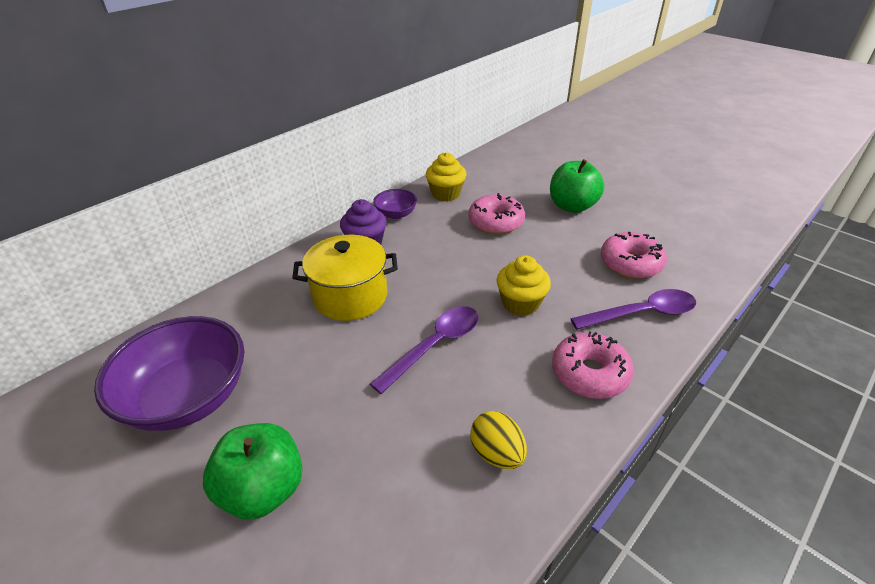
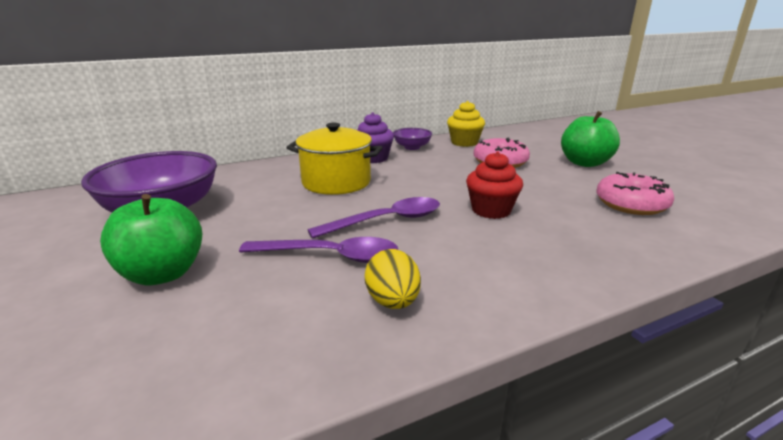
camera: 20 degrees right, 15 degrees down
yellow cupcake [497,255,551,316] -> red cupcake [466,152,523,219]
pink donut [552,331,634,399] -> none
purple spoon [570,289,696,330] -> purple spoon moved to [239,237,398,263]

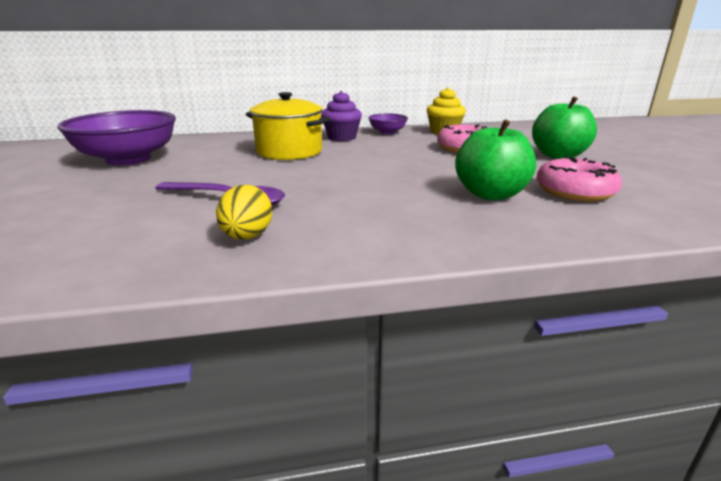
camera: 15 degrees right, 0 degrees up
green apple [100,194,202,285] -> green apple moved to [455,119,536,200]
purple spoon [307,197,440,239] -> none
red cupcake [466,152,523,219] -> none

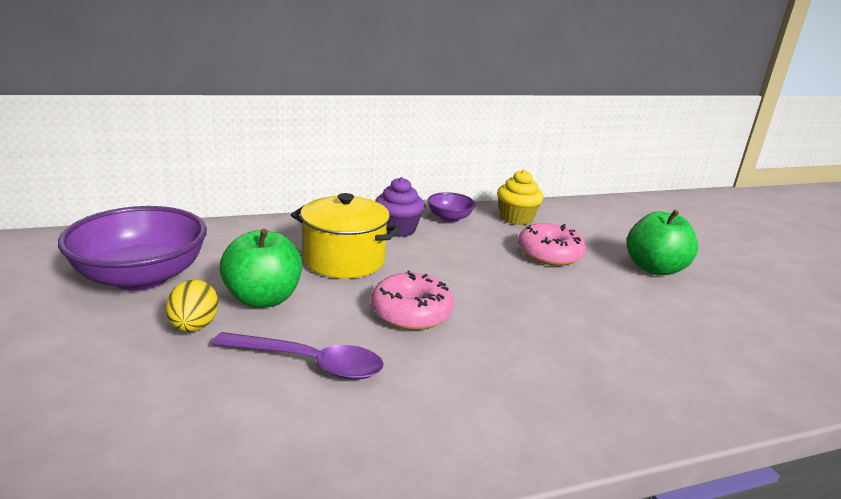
camera: 10 degrees left, 0 degrees up
yellow egg [216,185,272,239] -> yellow egg moved to [166,280,218,332]
green apple [455,119,536,200] -> green apple moved to [219,229,302,308]
pink donut [536,156,622,202] -> pink donut moved to [371,270,454,330]

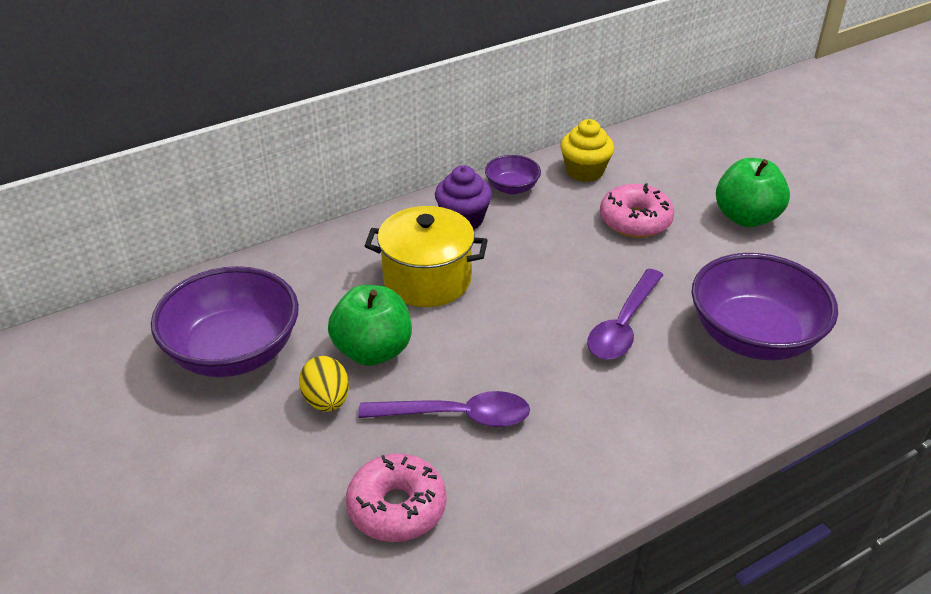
camera: 10 degrees left, 15 degrees up
pink donut [371,270,454,330] -> pink donut moved to [346,454,447,542]
none -> purple spoon [587,269,663,360]
none -> purple bowl [692,253,838,360]

